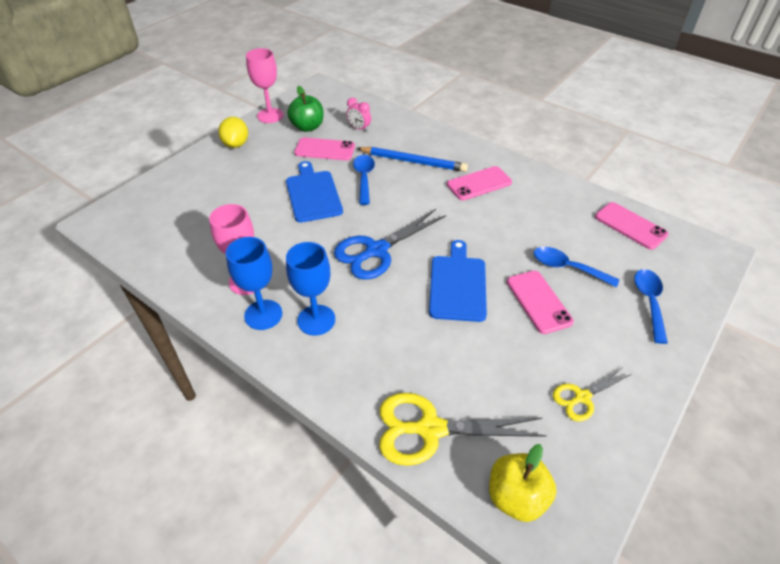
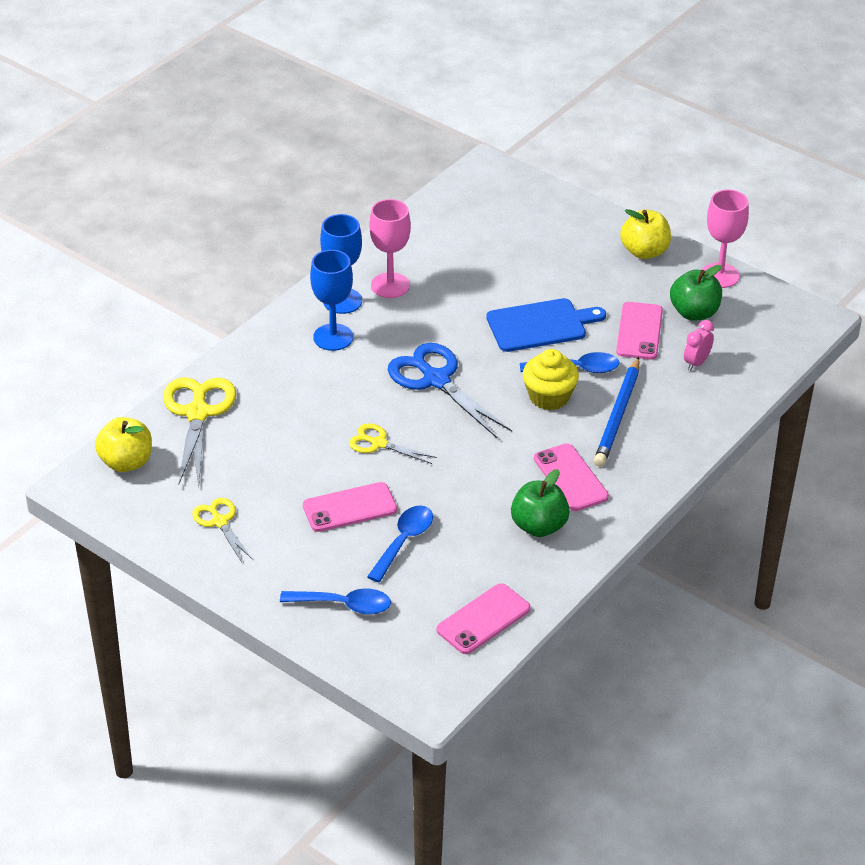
camera: 90 degrees right, 5 degrees down
yellow lemon [218,117,248,148] -> yellow apple [620,209,671,259]
blue cutting board [429,240,487,322] -> yellow scissors [349,424,437,464]
none -> green apple [511,469,570,537]
none -> yellow cupcake [523,349,579,410]

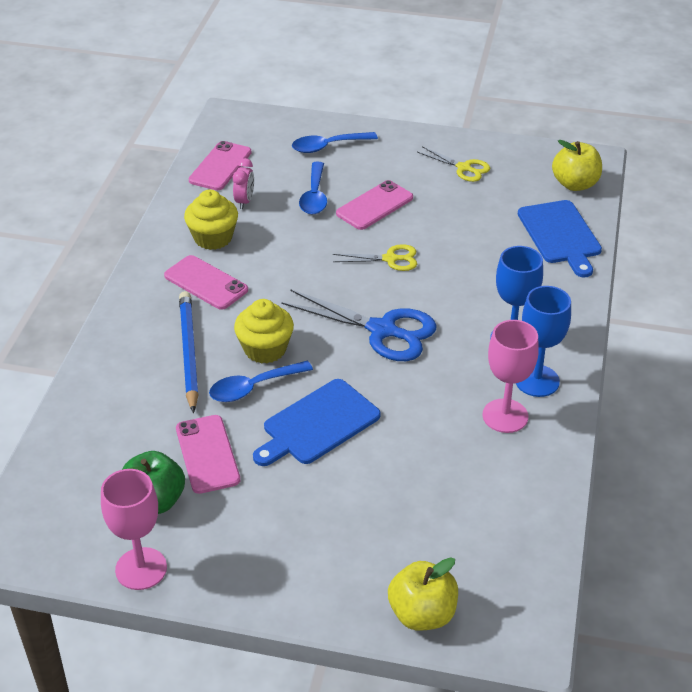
camera: 155 degrees right, 0 degrees up
yellow scissors [163,377,236,486] -> blue cutting board [518,200,602,277]
green apple [511,469,570,537] -> yellow cupcake [184,190,238,250]
yellow apple [620,209,671,259] -> yellow apple moved to [388,557,458,631]
pink clock [684,320,714,371] -> pink clock moved to [233,158,254,209]

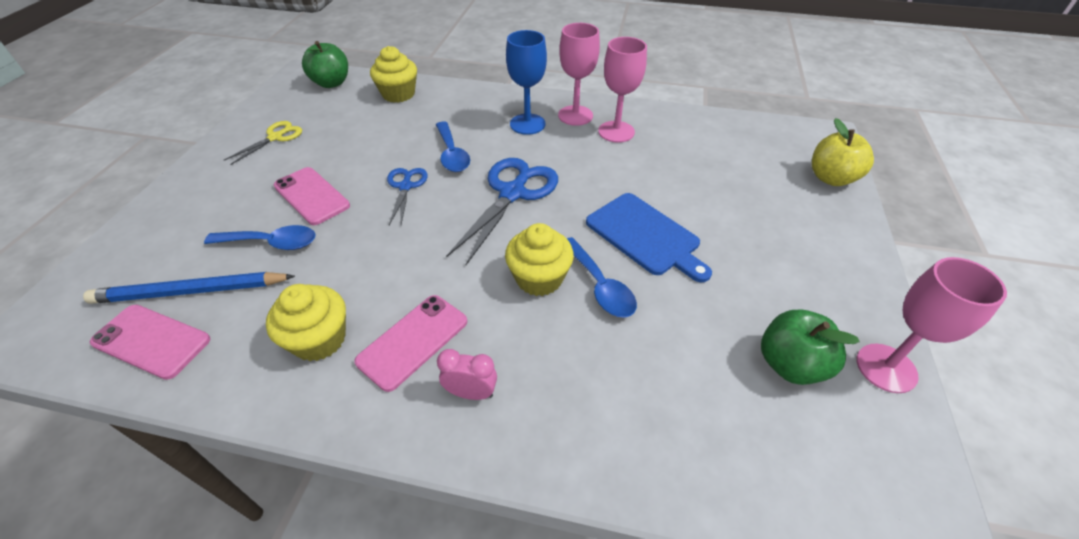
camera: 90 degrees left, 5 degrees up
pink phone [176,415,240,494] -> none
blue pencil [179,291,199,413] -> blue pencil moved to [83,272,295,304]
pink clock [233,158,254,209] -> pink clock moved to [437,349,497,400]
blue spoon [292,132,378,153] -> blue spoon moved to [436,121,470,172]
yellow scissors [333,244,417,271] -> blue scissors [387,168,428,225]
blue goblet [516,286,571,397] -> pink goblet [558,23,600,126]
blue cutting board [518,200,602,277] -> yellow cupcake [370,46,417,103]
yellow apple [552,140,602,191] -> green apple [302,41,348,88]

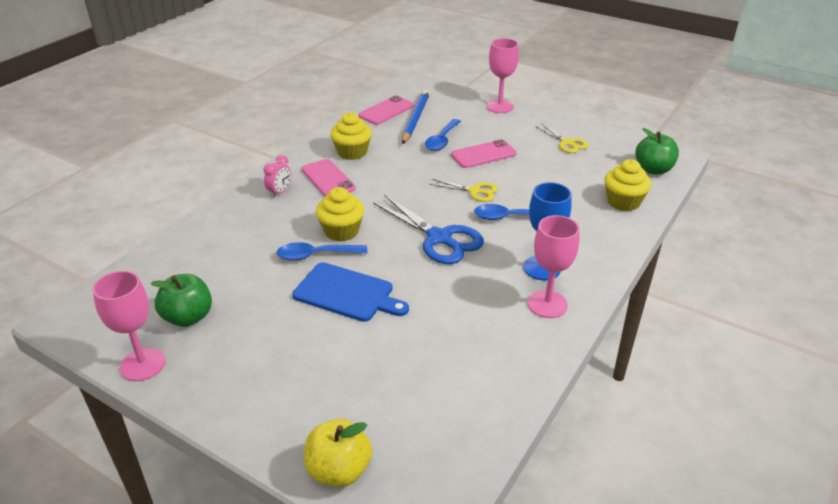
camera: 110 degrees right, 10 degrees down
blue scissors [387,168,428,225] -> yellow scissors [429,179,498,202]
blue cutting board [586,193,712,282] -> blue cutting board turned 135 degrees counterclockwise [292,262,409,322]
pink goblet [598,37,647,143] -> pink goblet moved to [486,38,519,113]

